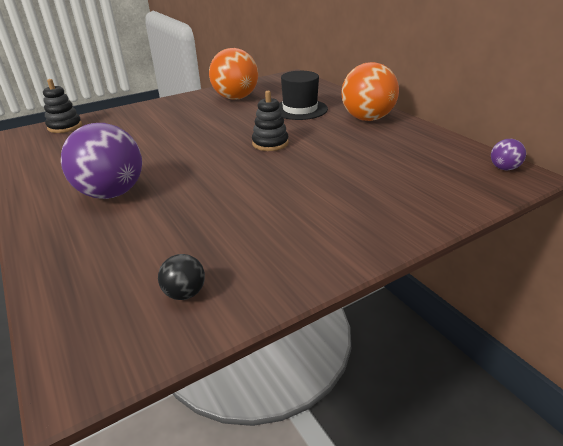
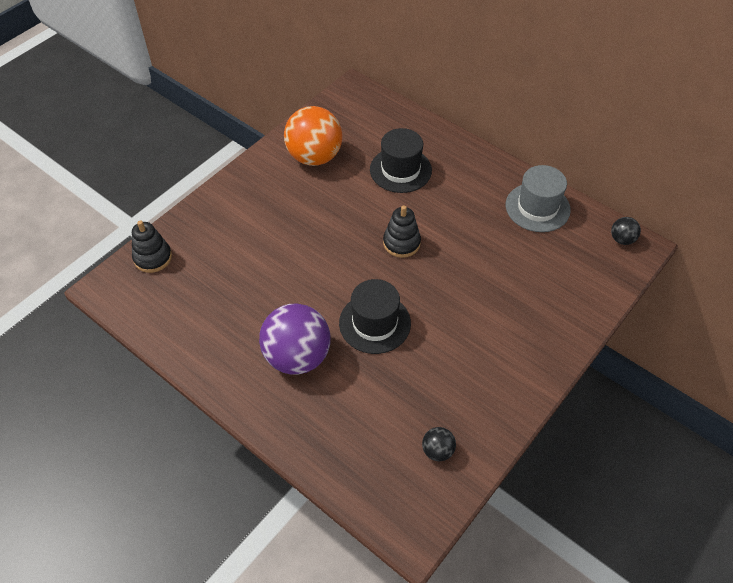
camera: 20 degrees left, 20 degrees up
orange ball [341,62,399,121] -> none
purple ball [491,139,526,170] -> black ball [611,217,641,245]
none -> black hat [339,279,411,354]
none -> grey hat [506,165,571,232]

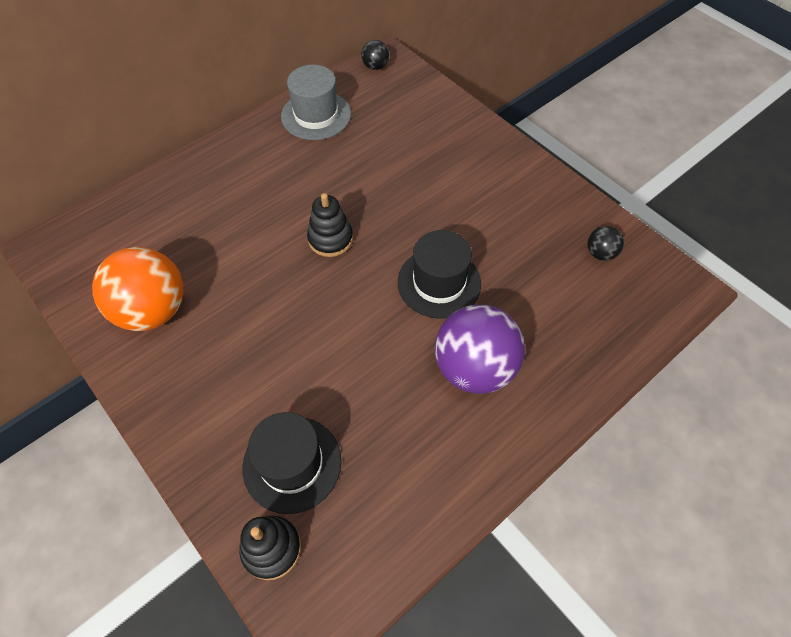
camera: 80 degrees left, 5 degrees up
black hat [370,128,432,193] -> black hat moved to [243,412,341,514]

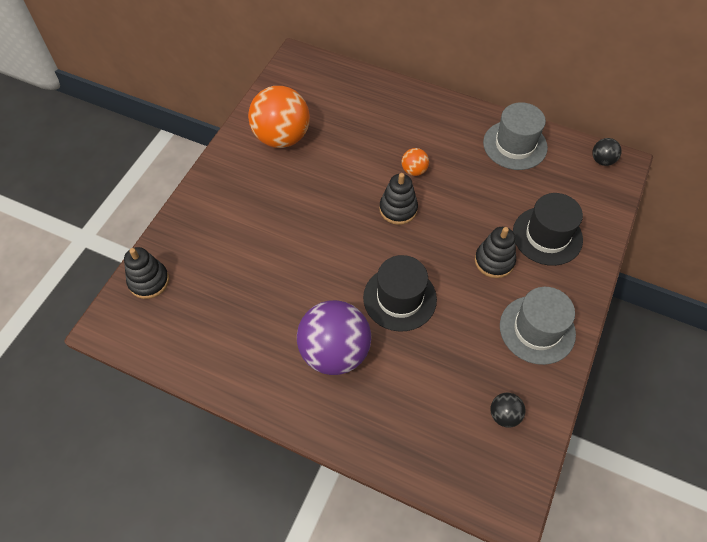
camera: 65 degrees right, 0 degrees up
black hat [243,412,341,514] -> black hat moved to [513,193,583,266]
none -> orange ball [402,148,429,176]
none -> black stacking toy [475,227,516,278]
none -> grey hat [500,287,576,365]

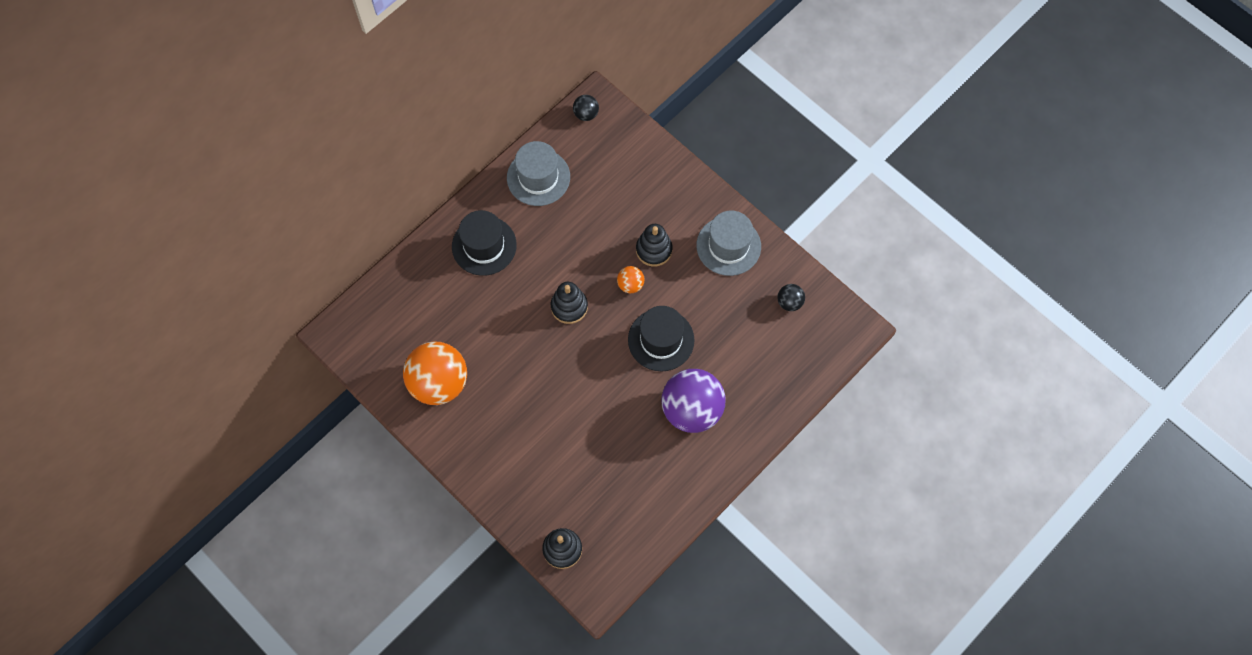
camera: 70 degrees left, 10 degrees up
orange ball [402,148,429,176] -> orange ball moved to [617,266,644,293]
black hat [513,193,583,266] -> black hat moved to [452,210,517,276]

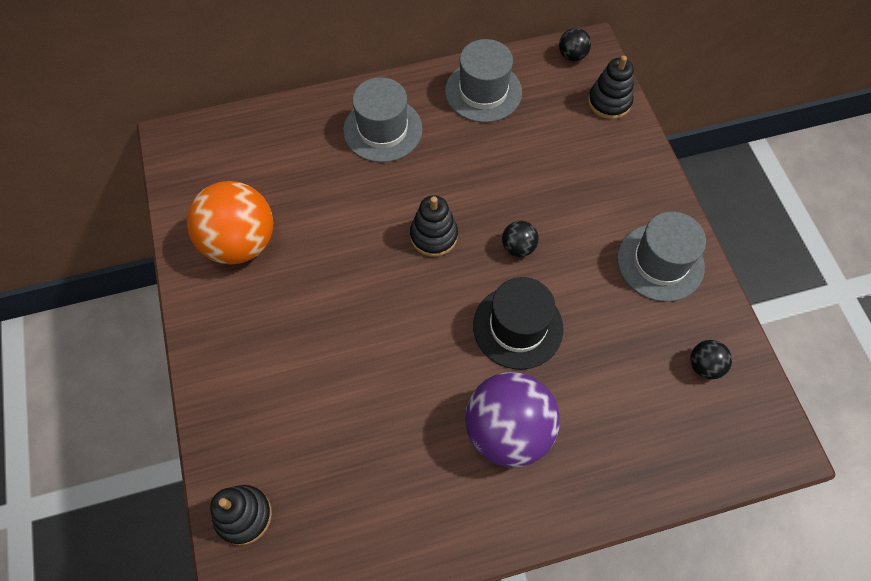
camera: 30 degrees right, 5 degrees down
black hat [452,210,517,276] -> grey hat [343,77,423,162]
orange ball [617,266,644,293] -> black ball [502,221,539,257]
black stacking toy [636,224,672,266] -> black stacking toy moved to [588,55,634,119]

